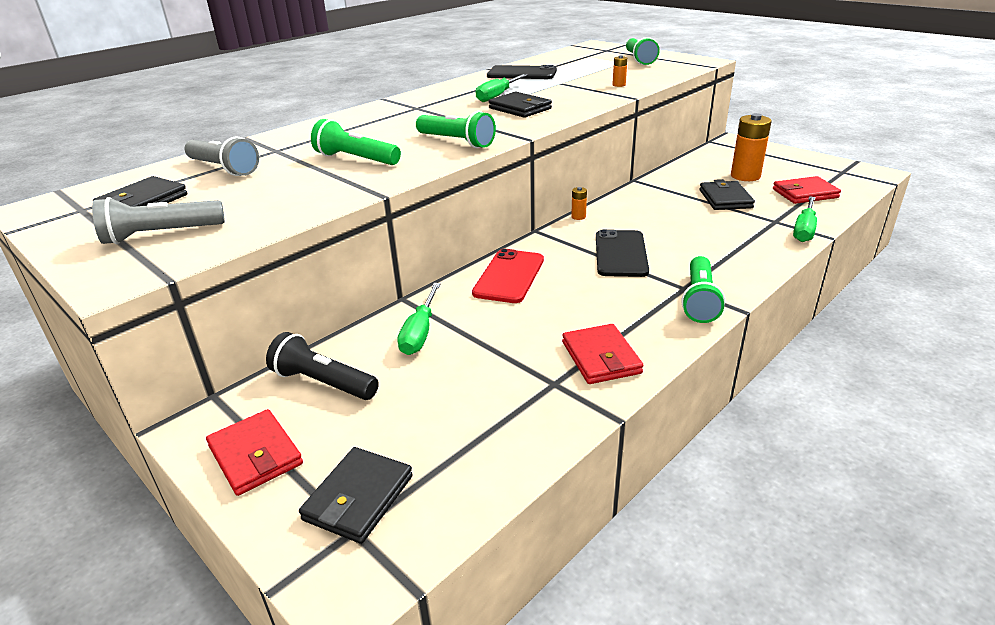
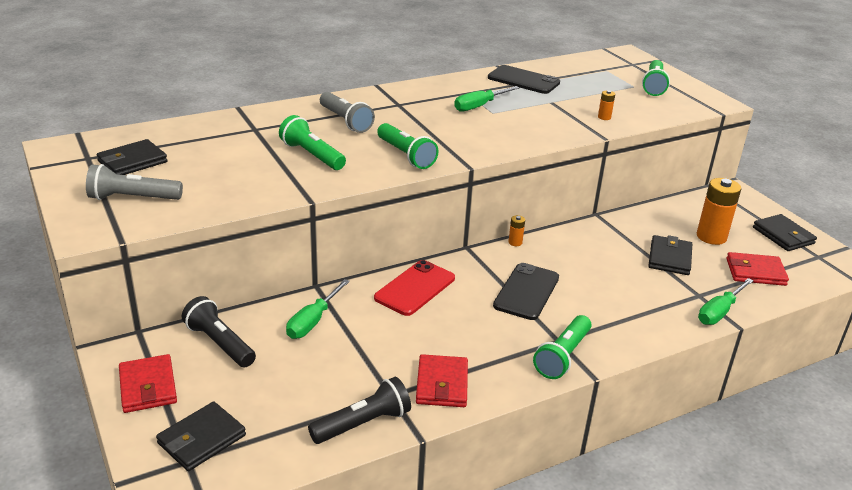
camera: 15 degrees right, 0 degrees up
grey flashlight [185,137,259,176] -> grey flashlight moved to [320,92,375,133]
black wallet [488,92,552,118] -> black wallet moved to [753,214,817,251]
none -> black flashlight [308,377,411,444]

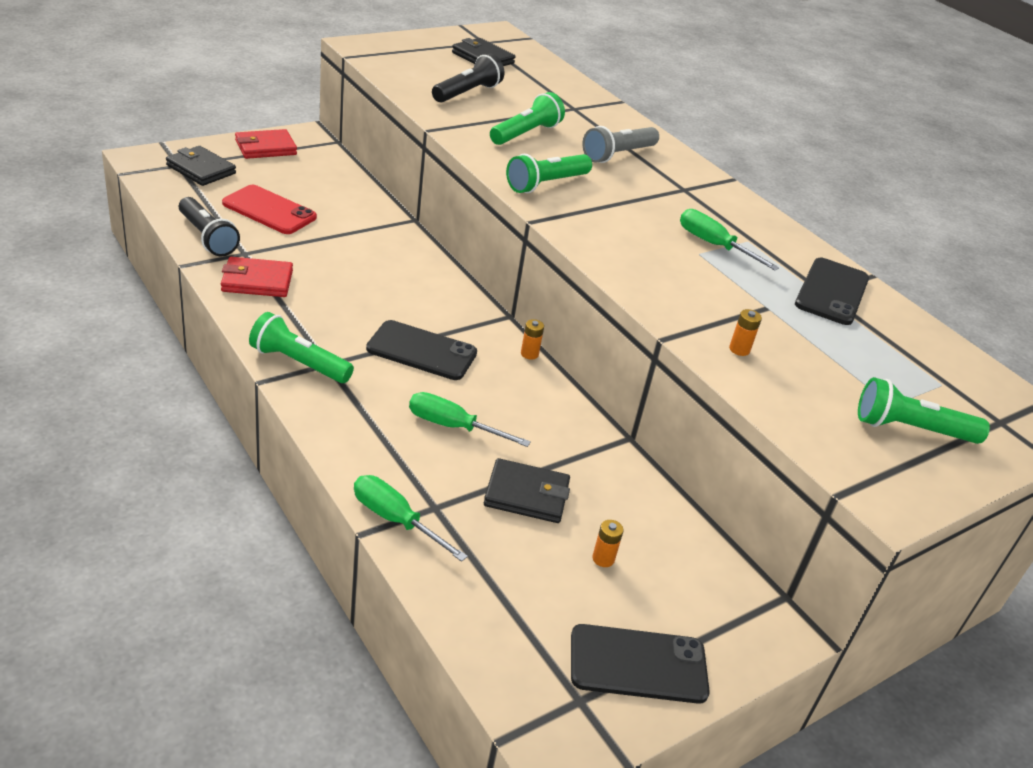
camera: 80 degrees right, 5 degrees up
grey flashlight [86,164,183,200] -> none
black flashlight [182,296,256,367] -> black flashlight moved to [432,54,504,103]
green screwdriver [286,279,350,339] -> green screwdriver moved to [409,392,531,447]
red phone [374,260,455,316] -> red phone moved to [222,185,317,234]
orange battery [697,178,741,245] -> orange battery [592,520,624,567], size x0.46
red wallet [726,252,789,286] -> none
black wallet [753,214,817,251] -> black phone [571,624,710,704]

